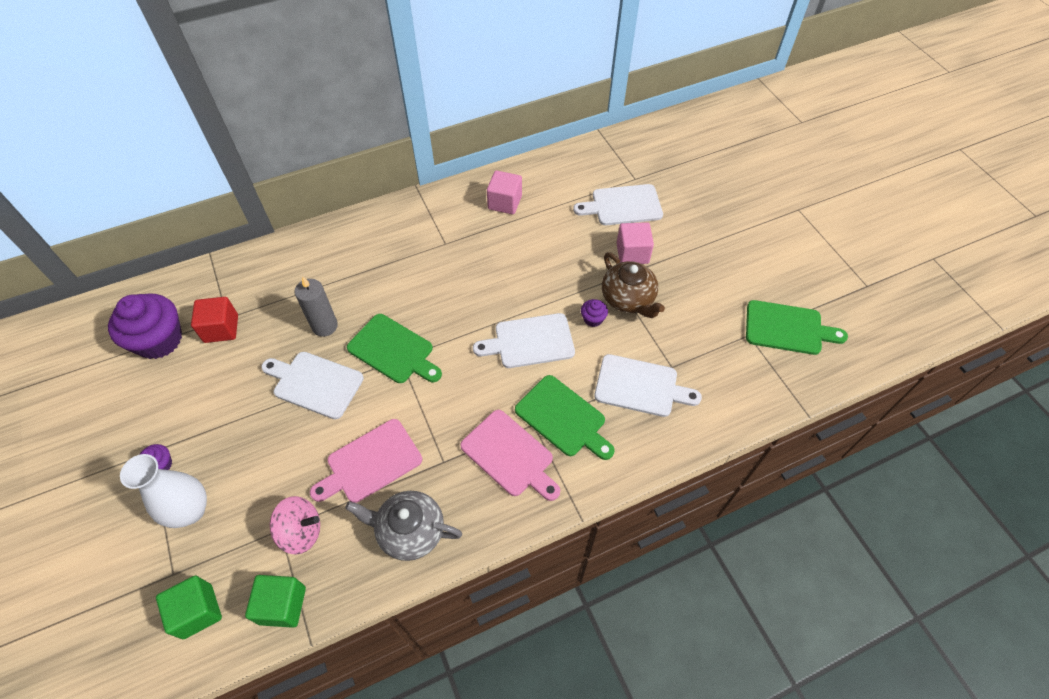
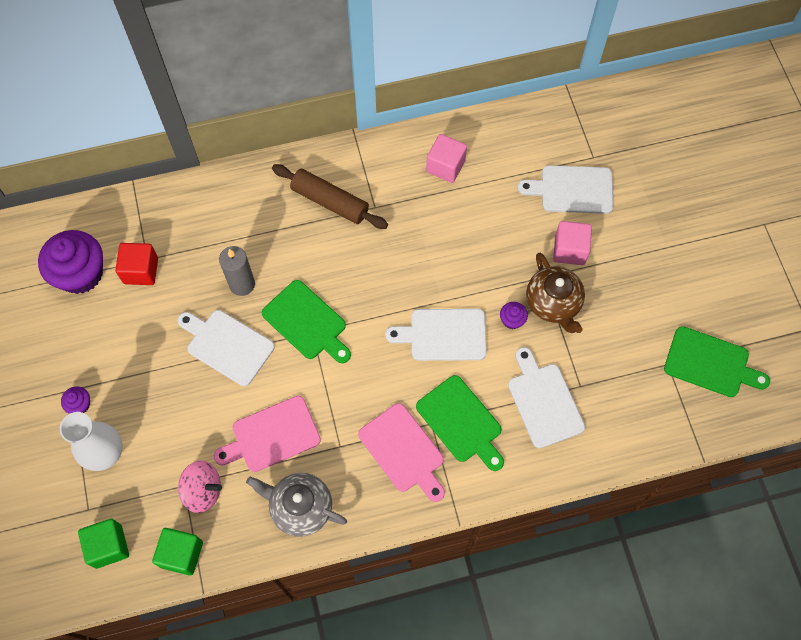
camera: 10 degrees right, 10 degrees up
white cutting board [594,354,702,417] -> white cutting board turned 135 degrees counterclockwise [508,347,585,448]
none -> brown rolling pin [272,164,388,229]

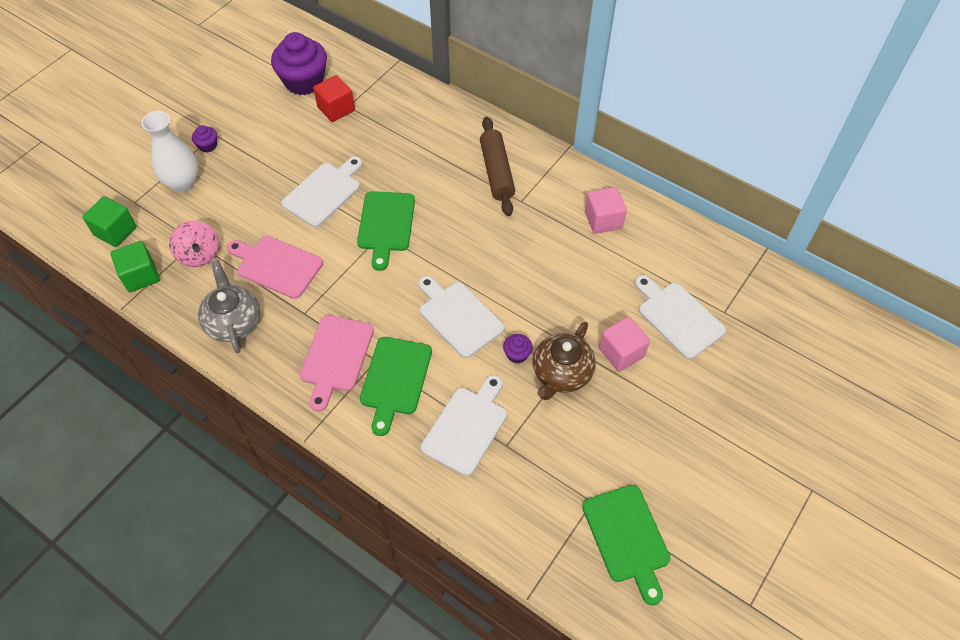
camera: 50 degrees right, 10 degrees down
white cutting board [178,310,275,386] -> white cutting board turned 45 degrees clockwise [281,157,363,227]
grey candle [219,246,255,296] -> none

